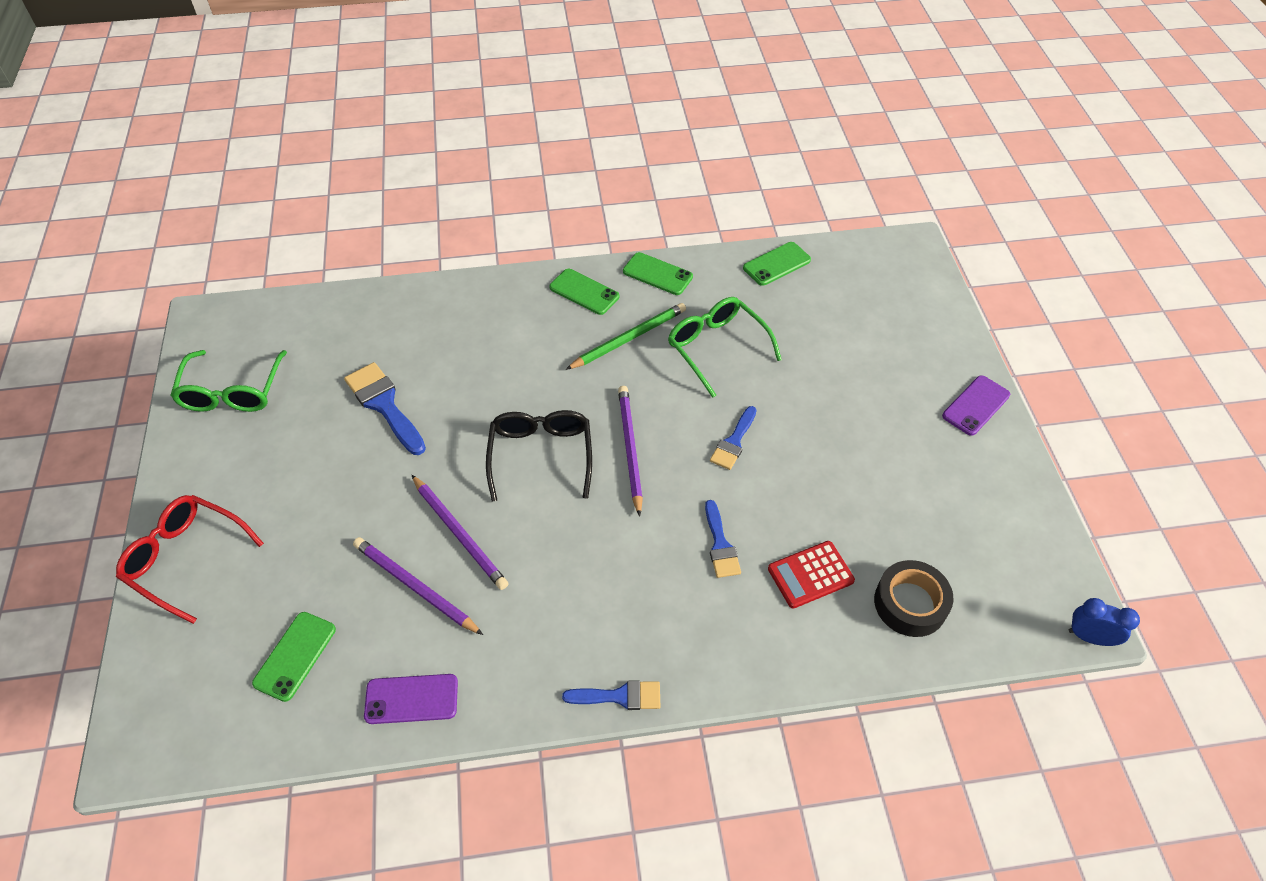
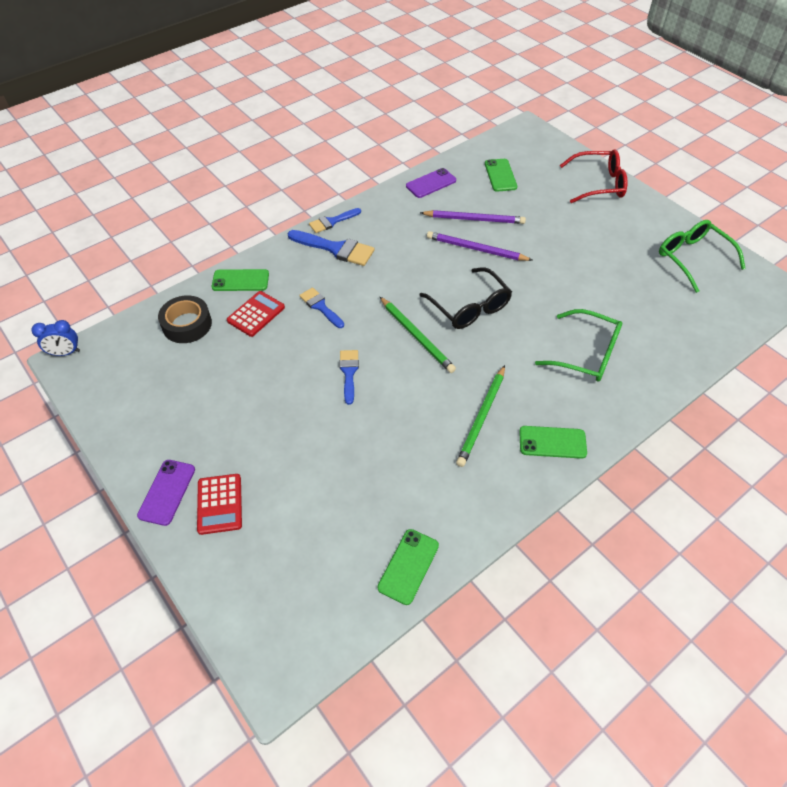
camera: 150 degrees right, 0 degrees up
blue brush [344,362,426,455] -> blue brush moved to [288,230,375,266]
purple pencil [618,386,643,517] -> green pencil [380,297,456,373]
green phone [623,252,693,295] -> green phone moved to [212,269,269,291]
green glasses [668,297,782,398] -> green glasses moved to [535,309,622,382]
none -> red calculator [197,474,242,535]

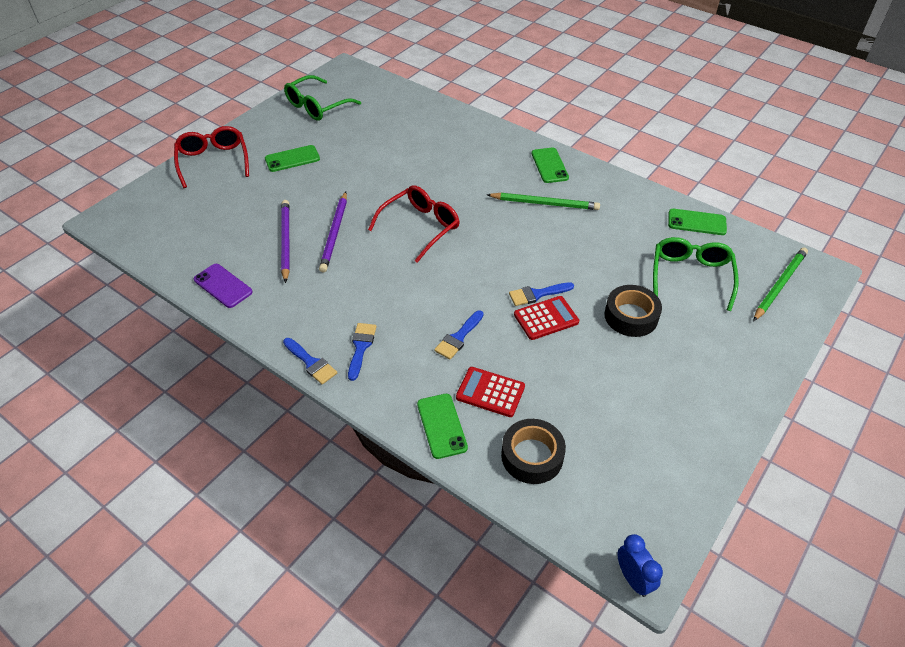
camera: 105 degrees left, 5 degrees down
purple phone [137,460,195,526] -> none
red calculator [197,474,242,535] -> red calculator moved to [514,296,579,340]
blue brush [288,230,375,266] -> blue brush [348,323,377,381], size x0.63
green pencil [380,297,456,373] -> green pencil moved to [753,247,808,321]
black glasses [419,267,512,329] -> red glasses [368,185,459,263]
green phone [485,159,517,192] -> green phone moved to [265,145,320,172]
green glasses [535,309,622,382] -> green glasses moved to [653,237,739,311]
none -> black tape [604,285,662,337]

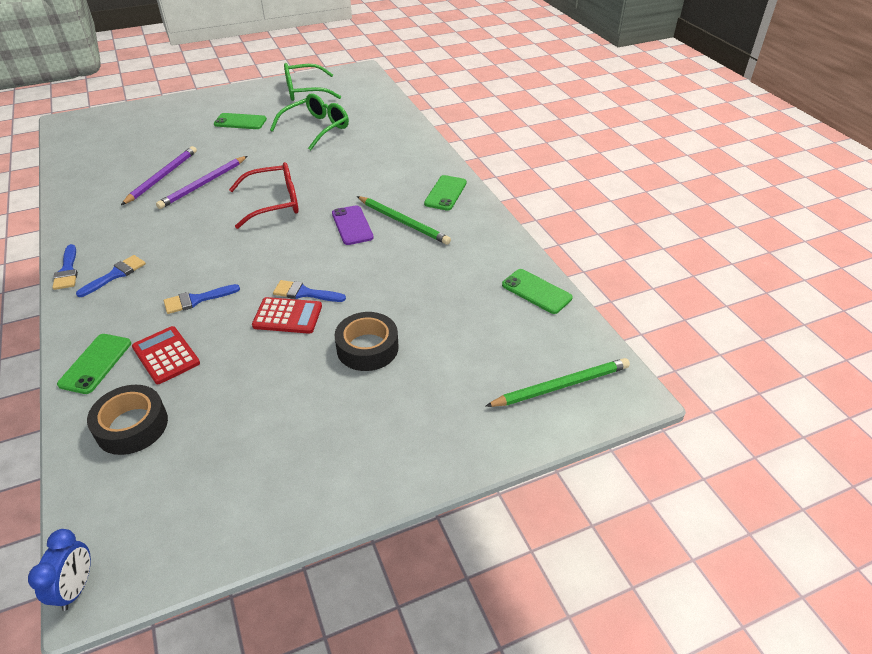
camera: 30 degrees right, 5 degrees down
red glasses [174,126,249,188] -> none
purple phone [194,264,253,308] -> purple phone moved to [332,205,374,245]
green glasses [653,237,739,311] -> green glasses moved to [270,93,349,151]

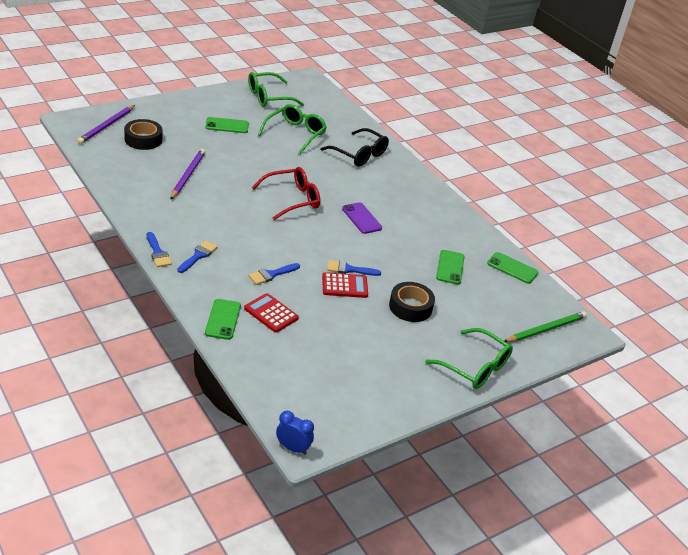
camera: 15 degrees left, 5 degrees down
blue clock [28,529,91,611] -> blue clock turned 60 degrees counterclockwise [276,411,314,455]
black tape [87,385,168,455] -> black tape moved to [124,119,162,150]
purple pencil [156,156,247,209] -> purple pencil moved to [77,105,135,144]
green pencil [357,196,451,245] -> none
green phone [424,175,467,211] -> green phone moved to [436,250,465,284]
none -> black glasses [320,128,389,167]
none -> green glasses [425,328,513,389]

